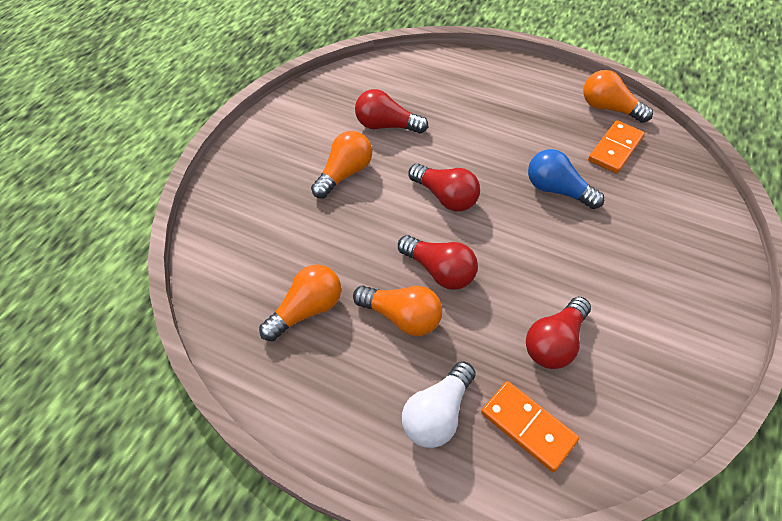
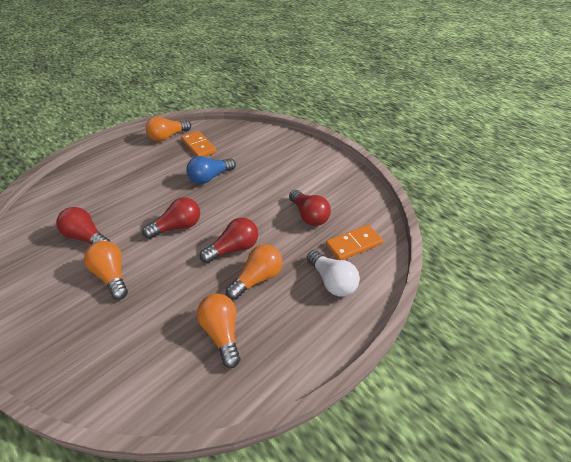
camera: 70 degrees left, 10 degrees down
red light bulb [355,89,428,133] -> red light bulb turned 90 degrees clockwise [56,207,110,244]

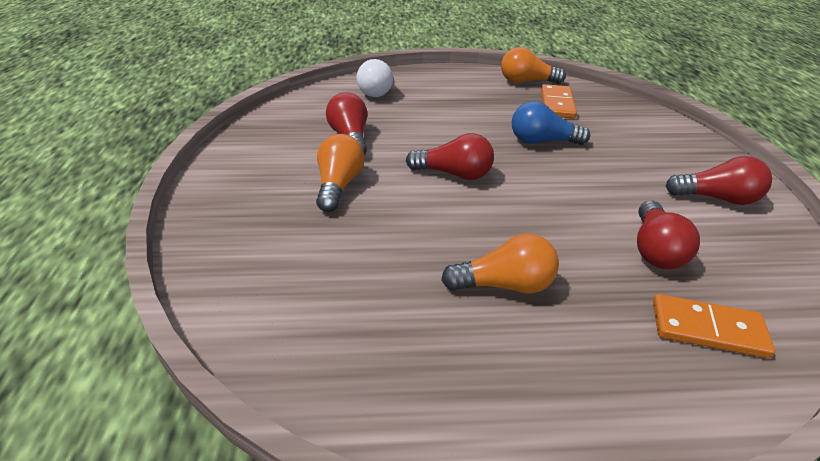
camera: 40 degrees right, 5 degrees down
orange light bulb [197,294,240,368] -> none
red light bulb [200,218,258,263] -> red light bulb moved to [666,156,772,205]
white light bulb [307,250,360,297] -> white light bulb moved to [356,59,393,97]

